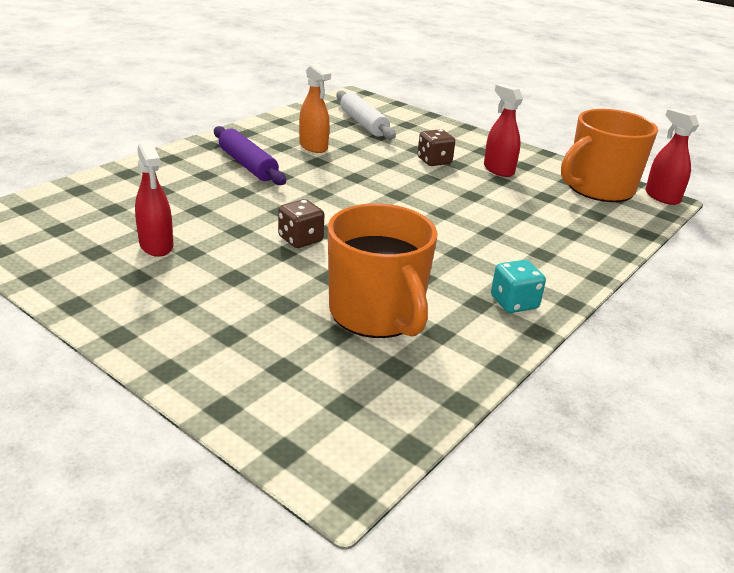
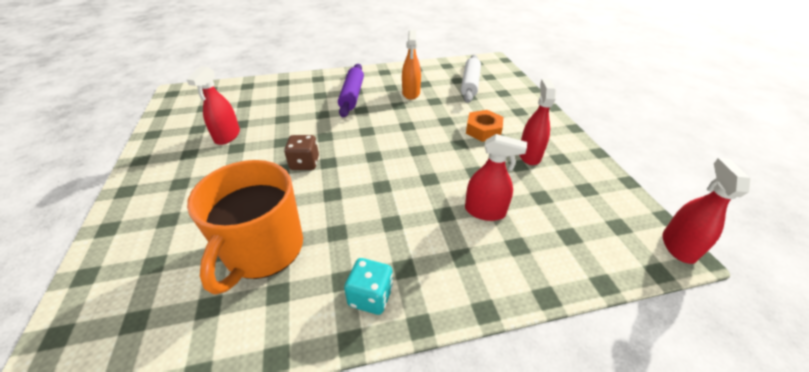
camera: 40 degrees right, 10 degrees up
brown dice [417,129,455,166] -> orange nut [466,110,503,142]
orange mug [561,109,658,202] -> none
none -> red spray bottle [465,134,527,221]

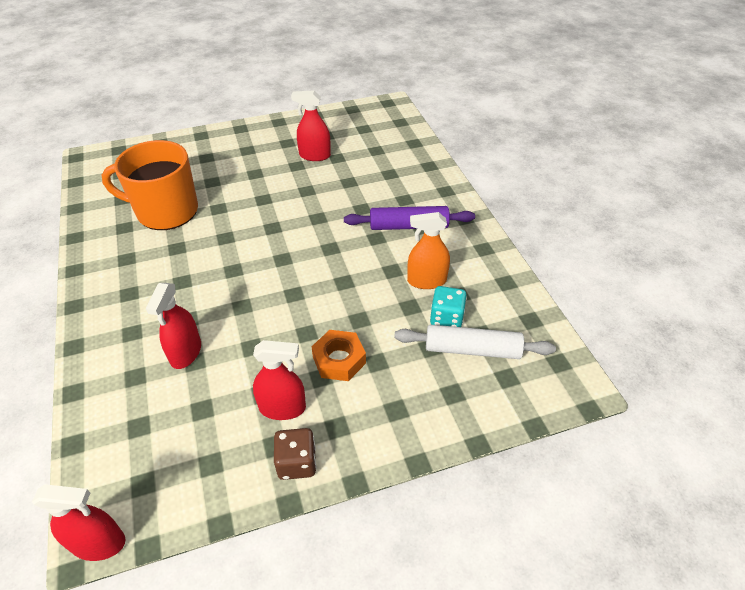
camera: 85 degrees right, 5 degrees up
brown dice [284,135,319,170] -> brown dice moved to [274,428,316,480]
turquoise dice [344,258,393,315] -> turquoise dice moved to [430,286,467,327]

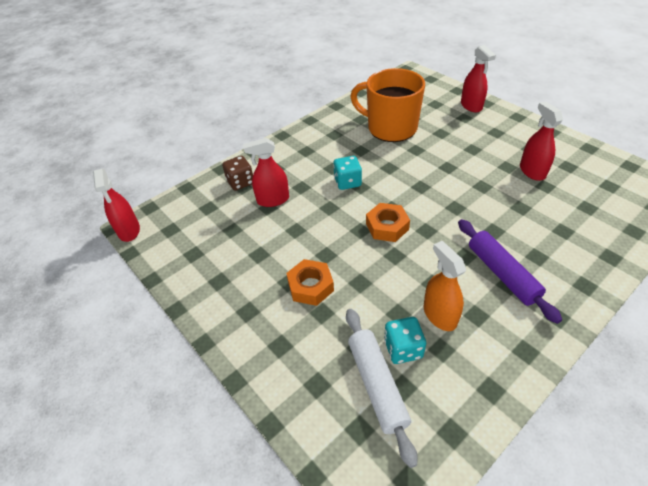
camera: 70 degrees right, 0 degrees up
orange mug [101,140,198,230] -> orange mug turned 45 degrees counterclockwise [350,68,425,142]
red spray bottle [253,340,306,420] -> red spray bottle moved to [461,45,496,113]
brown dice [274,428,316,480] -> brown dice moved to [222,156,253,191]
none -> turquoise dice [333,156,362,190]
none -> orange nut [366,203,410,242]

